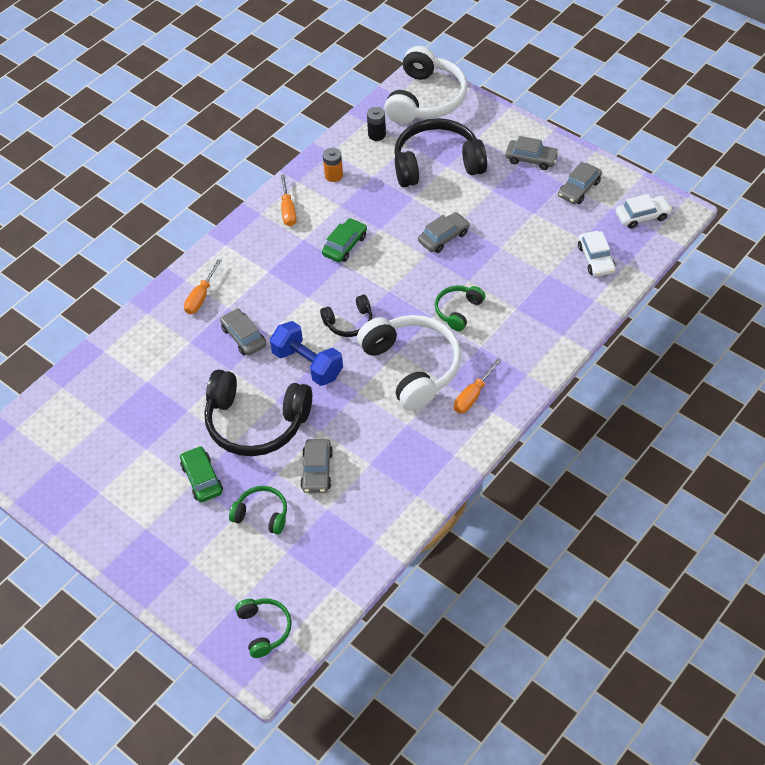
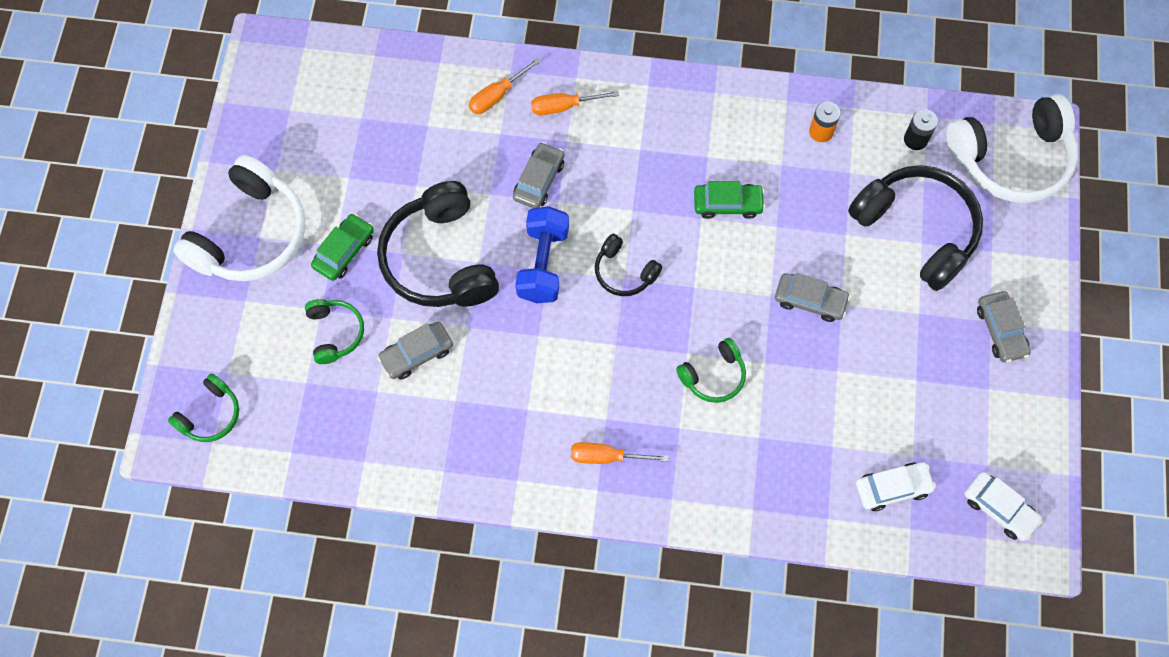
camera: 55 degrees right, 15 degrees up
orange screwdriver [281,174,296,226] -> orange screwdriver moved to [469,58,541,114]
white headphones [357,315,461,411] -> white headphones moved to [173,155,306,281]
green headphones [435,285,485,331] -> green headphones turned 150 degrees clockwise [676,338,746,403]
grey car [558,162,602,204] -> none
white car [578,231,616,277] -> white car turned 150 degrees counterclockwise [856,462,936,511]

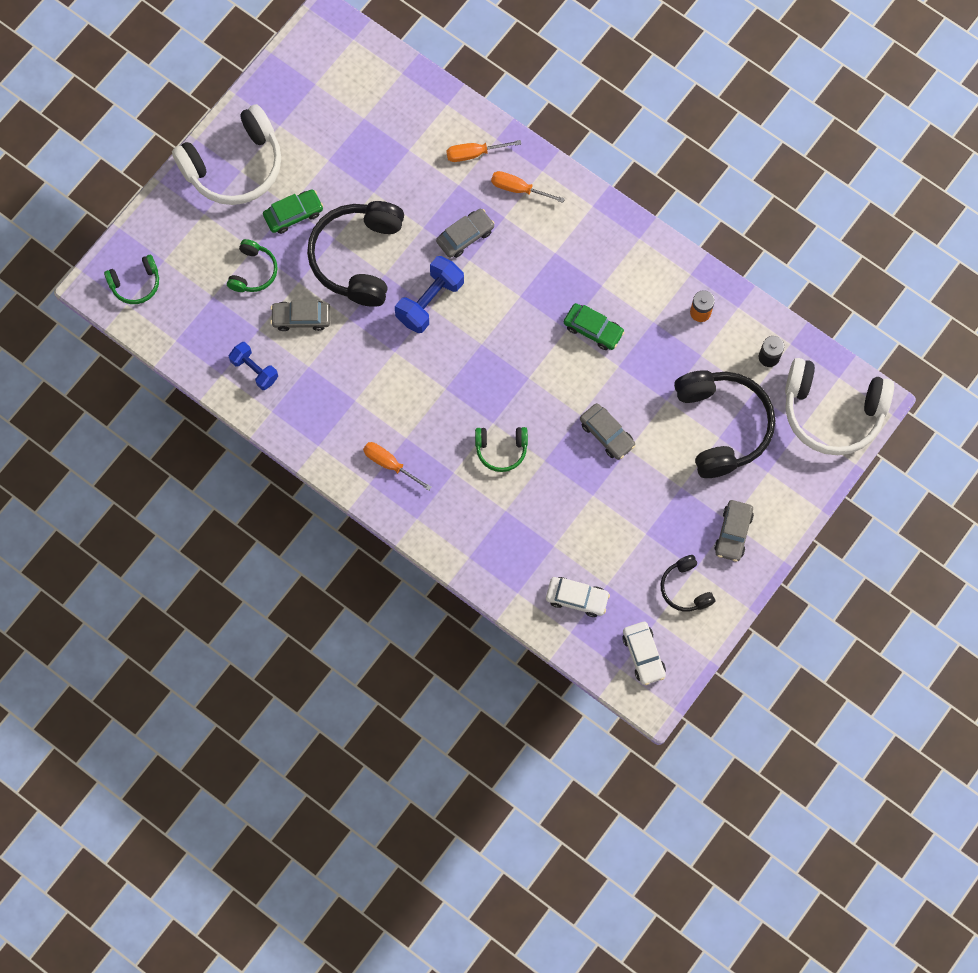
camera: 30 degrees right, 5 degrees up
black headphones [595,234,662,296] -> black headphones moved to [661,555,715,612]
none -> blue dumbbell [229,342,278,390]

